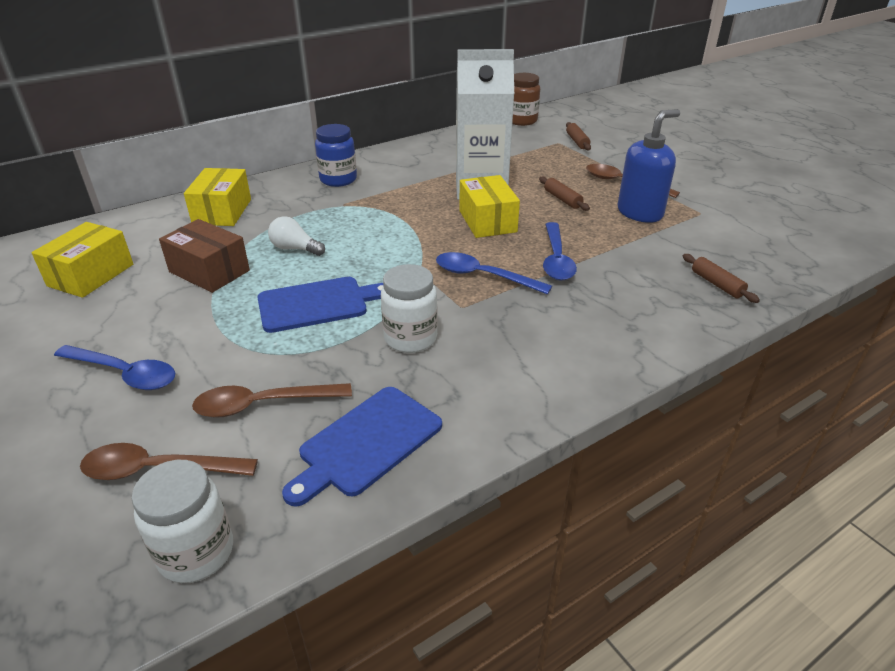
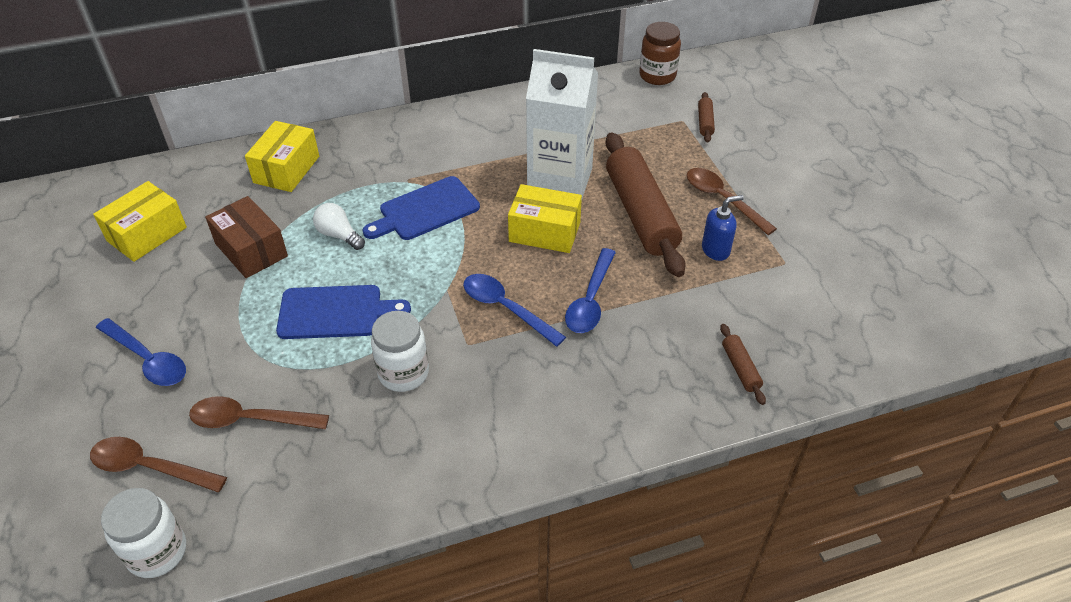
camera: 15 degrees right, 10 degrees up
blue cutting board [282,387,442,507] -> blue cutting board moved to [363,176,480,240]
blue jar [315,124,357,187] -> none
yellow box [459,175,520,238] -> yellow box turned 75 degrees counterclockwise [508,184,582,253]
brown rolling pin [539,177,590,211] -> brown rolling pin [605,132,686,277], size x2.39
blue soap dispenser [618,109,680,223] -> blue soap dispenser [702,195,744,261], size x0.60

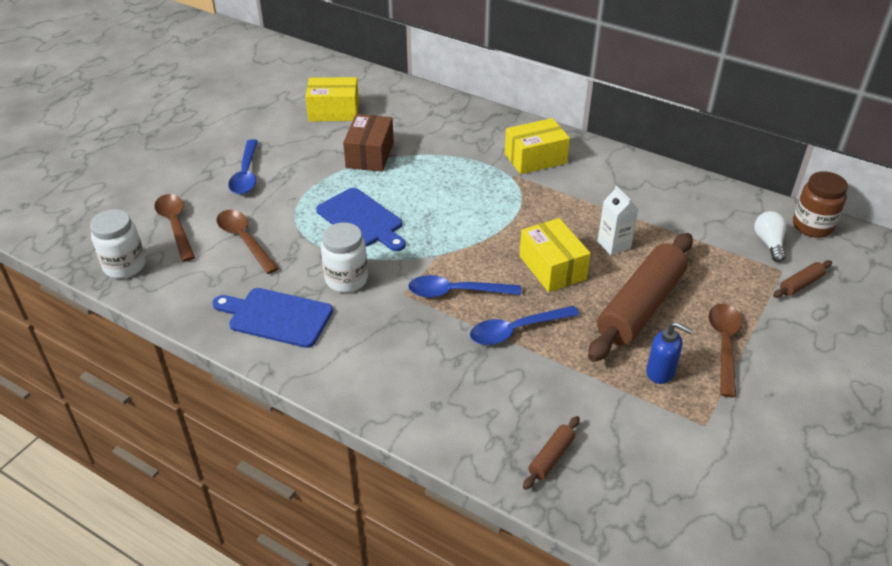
camera: 50 degrees right, 5 degrees down
yellow box [245,121,319,192] -> yellow box moved to [505,118,570,174]
white light bulb [313,203,365,250] -> white light bulb moved to [754,211,787,262]
blue cutting board [363,176,480,240] -> blue cutting board moved to [212,288,333,348]
blue spoon [463,274,566,347] -> blue spoon turned 90 degrees counterclockwise [408,275,521,298]
white carton [526,49,598,201] -> white carton [597,186,639,255], size x0.46

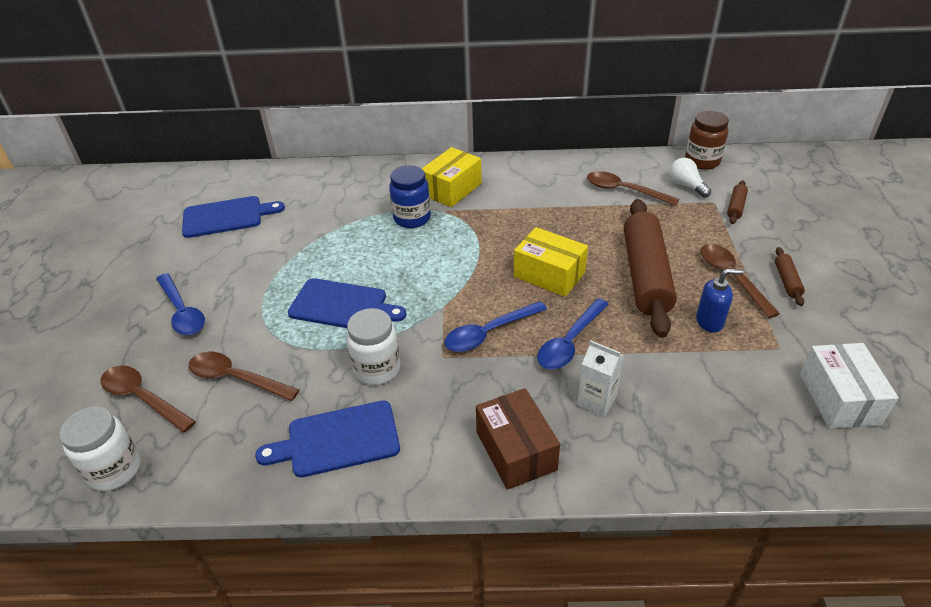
camera: 30 degrees left, 0 degrees up
yellow box [305,77,359,122] -> blue cutting board [182,196,285,238]
brown box [343,114,394,172] -> brown box moved to [476,388,560,490]
brown rolling pin [523,416,580,490] -> brown rolling pin moved to [775,247,805,306]
white carton [597,186,639,255] -> white carton moved to [577,341,624,417]
none -> blue jar [389,165,431,228]
none -> brown spoon [587,171,679,206]
none -> white box [800,343,899,429]

